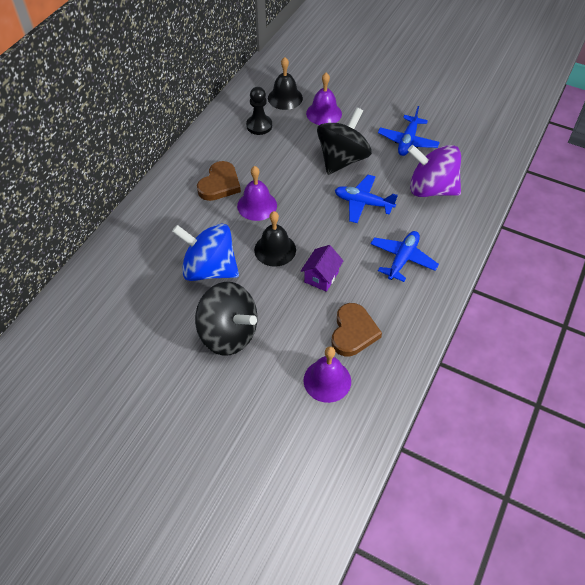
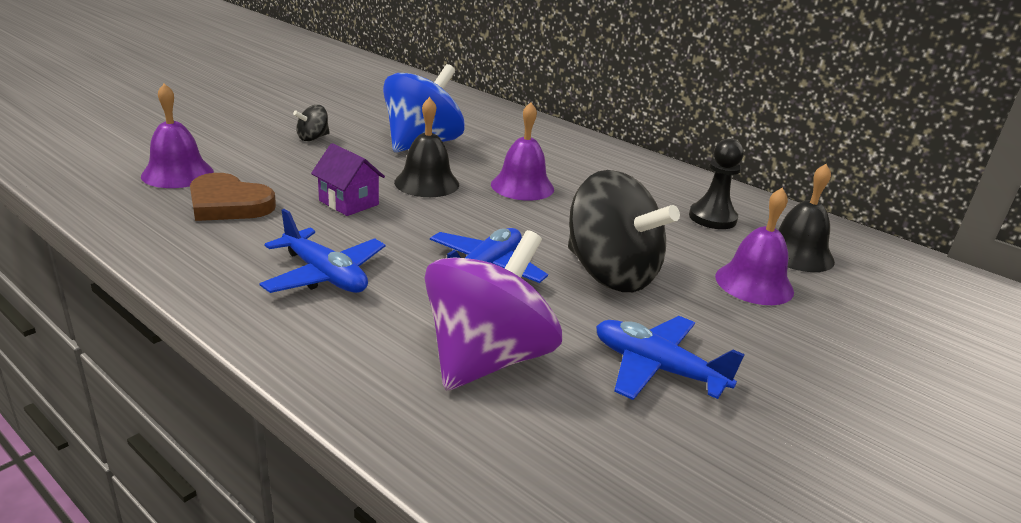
camera: 100 degrees right, 25 degrees down
black spinning top [195,282,257,356] -> black spinning top [293,105,330,141], size x0.43
brown heart [197,161,241,201] -> none

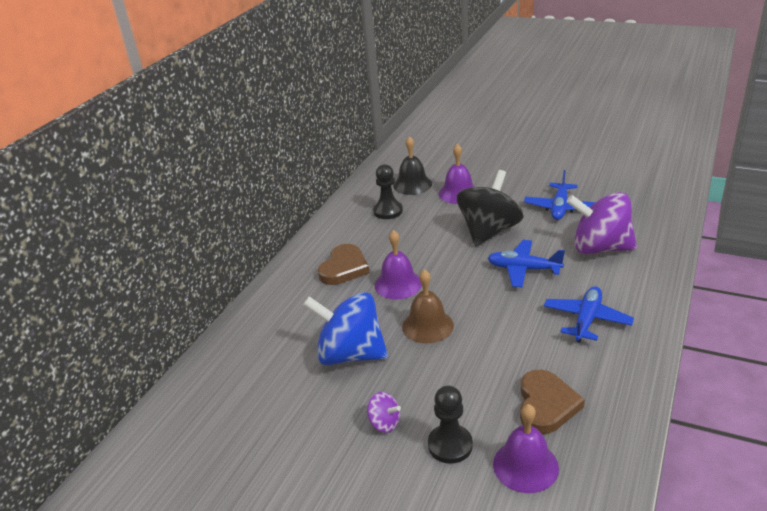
camera: 100 degrees left, 5 degrees up
black spinning top [293,105,330,141] -> purple spinning top [367,392,401,433]
purple house [311,143,385,216] -> none
black bell [394,97,459,197] -> brown bell [402,269,454,343]
none -> brown heart [318,244,370,285]
none -> black pawn [428,386,473,464]

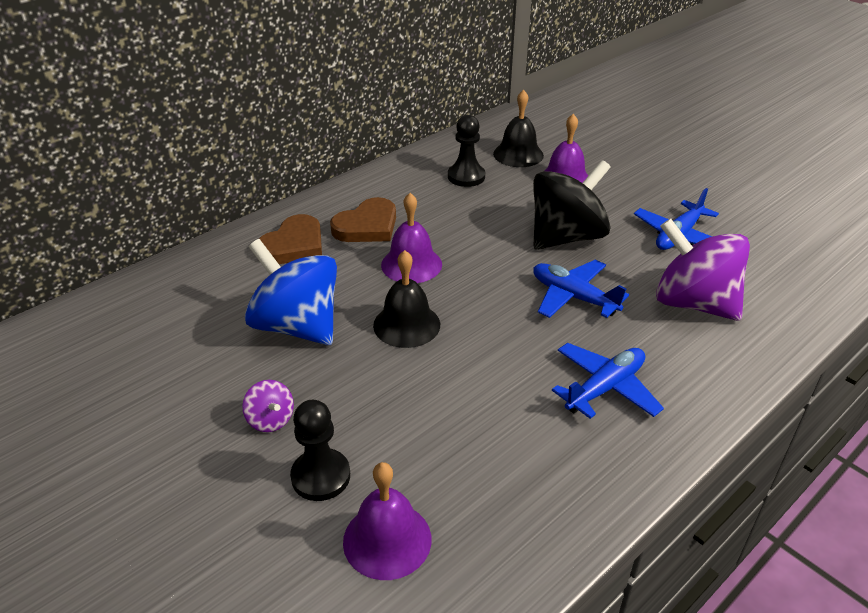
camera: 20 degrees right, 5 degrees up
brown bell [402,269,454,343] -> black bell [373,250,440,348]
brown heart [520,370,585,434] -> brown heart moved to [259,214,322,264]

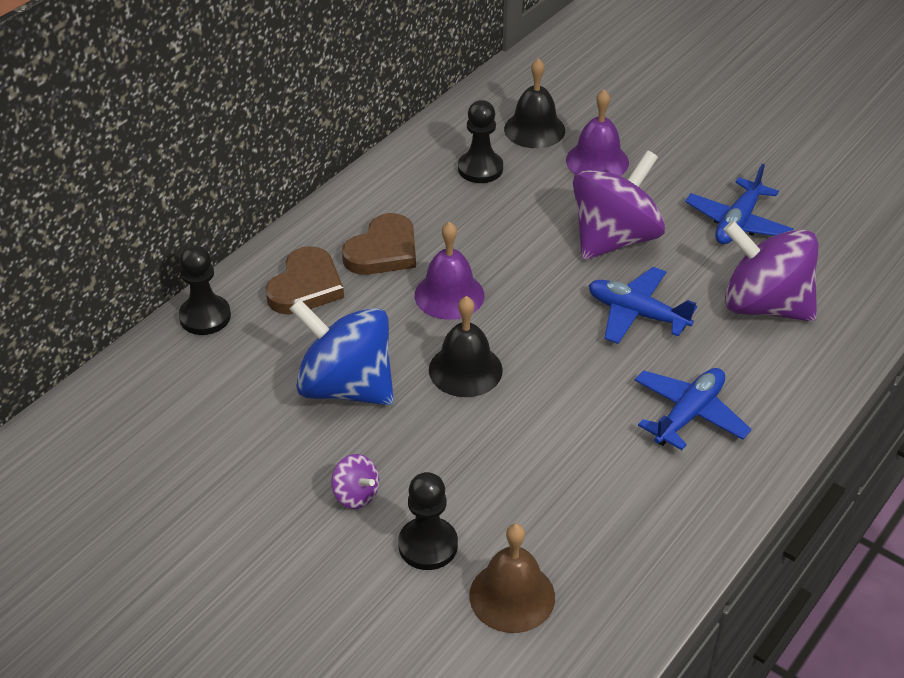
camera: 10 degrees left, 5 degrees up
purple bell [343,462,432,580] -> brown bell [469,524,555,633]
black spinning top [533,160,611,250] -> purple spinning top [573,150,665,260]
none -> black pawn [179,245,231,335]

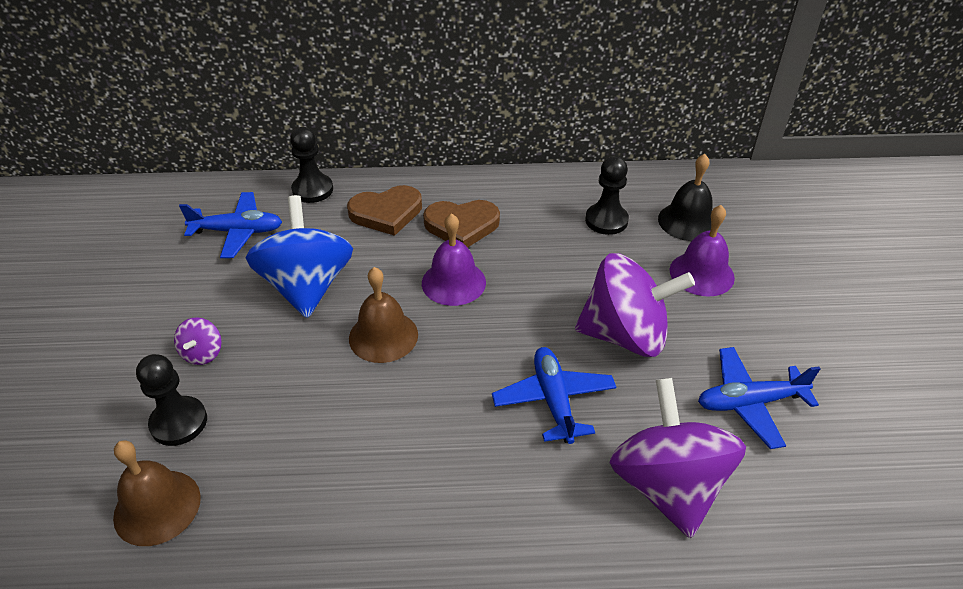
camera: 50 degrees right, 0 degrees up
black bell [429,296,503,397] -> brown bell [349,267,418,363]
blue plane [635,368,751,450] -> blue plane moved to [179,192,282,258]

